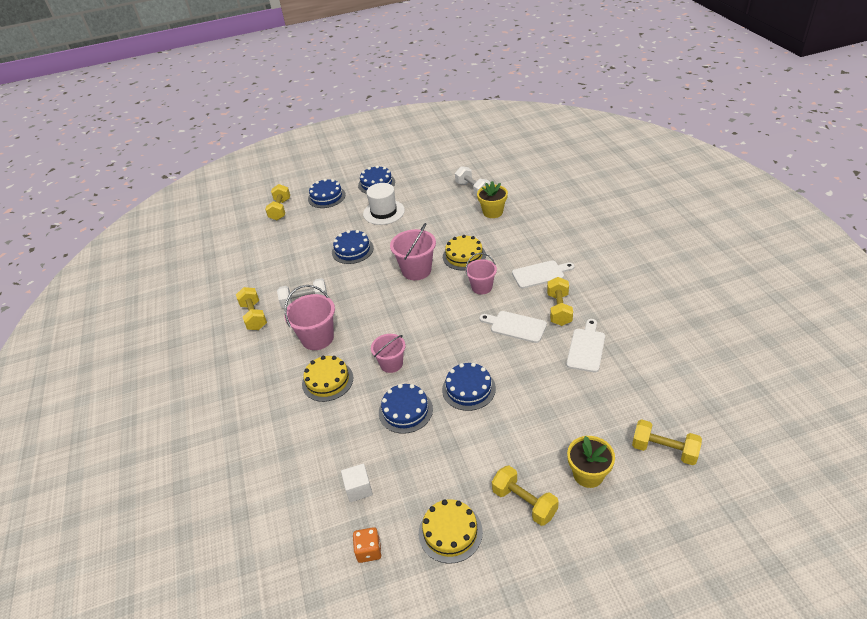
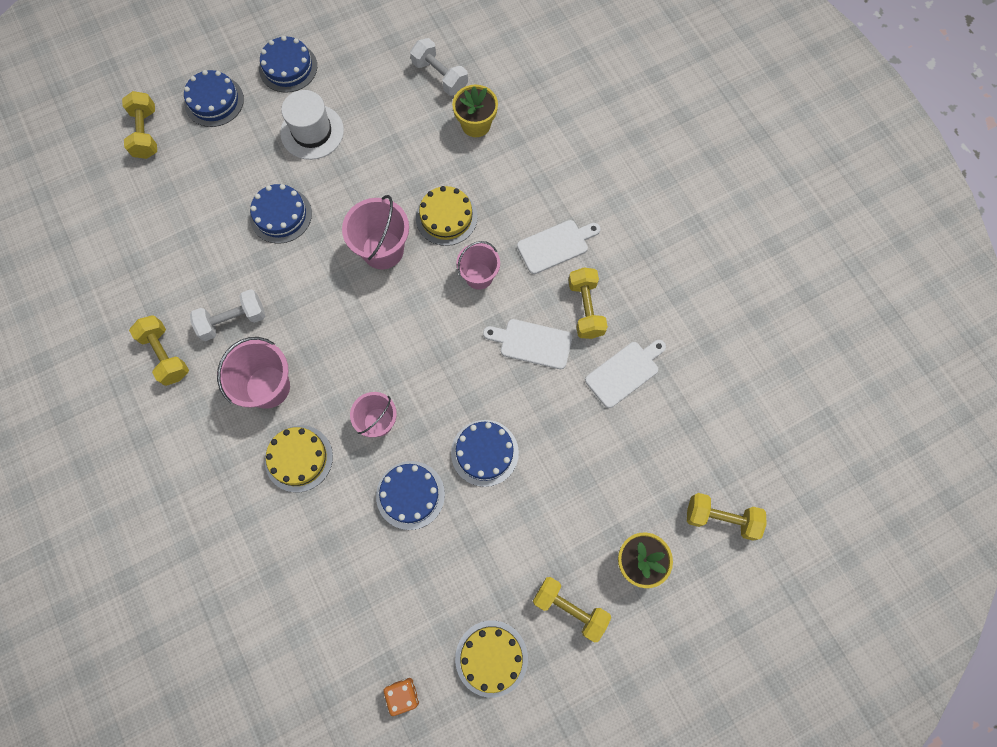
camera: 15 degrees left, 30 degrees up
white cube [341,463,373,502] -> none
white cutting board [566,319,605,373] -> white cutting board turned 45 degrees clockwise [585,340,666,408]

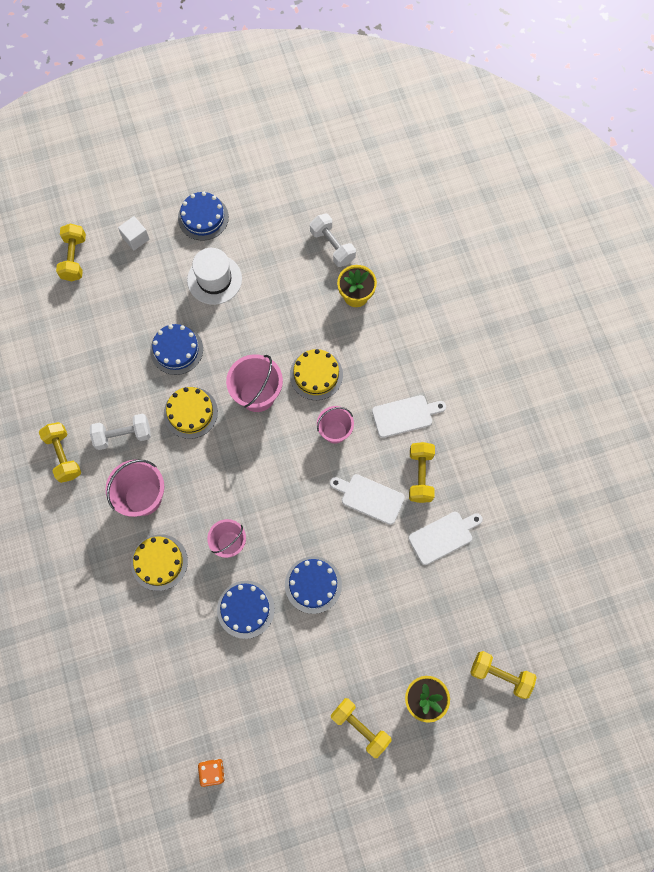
camera: 10 degrees right, 0 degrees up
blue cake [184,70,244,127] -> white cube [118,216,149,251]
yellow cake [455,620,528,698] -> yellow cake moved to [164,387,218,439]

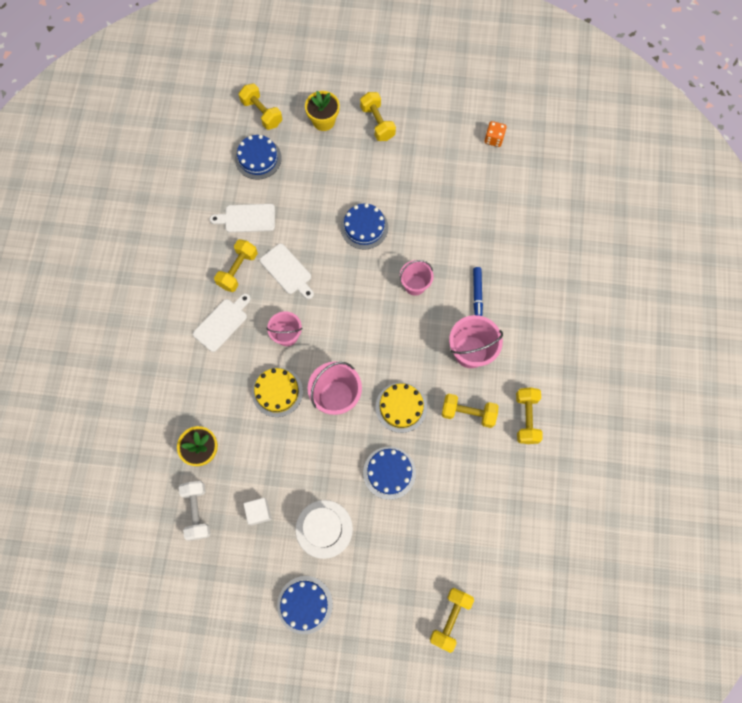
camera: 155 degrees left, 0 degrees up
white dumbbell [90,414,151,450] -> yellow dumbbell [441,394,498,428]
white cube [118,216,149,251] -> white cube moved to [243,498,272,525]
yellow cake [131,534,188,591] -> blue marker [473,267,483,316]
blue cake [217,581,275,639] -> blue cake moved to [235,135,282,180]
white cutting board [372,395,446,438] -> white cutting board turned 120 degrees clockwise [193,293,251,352]

